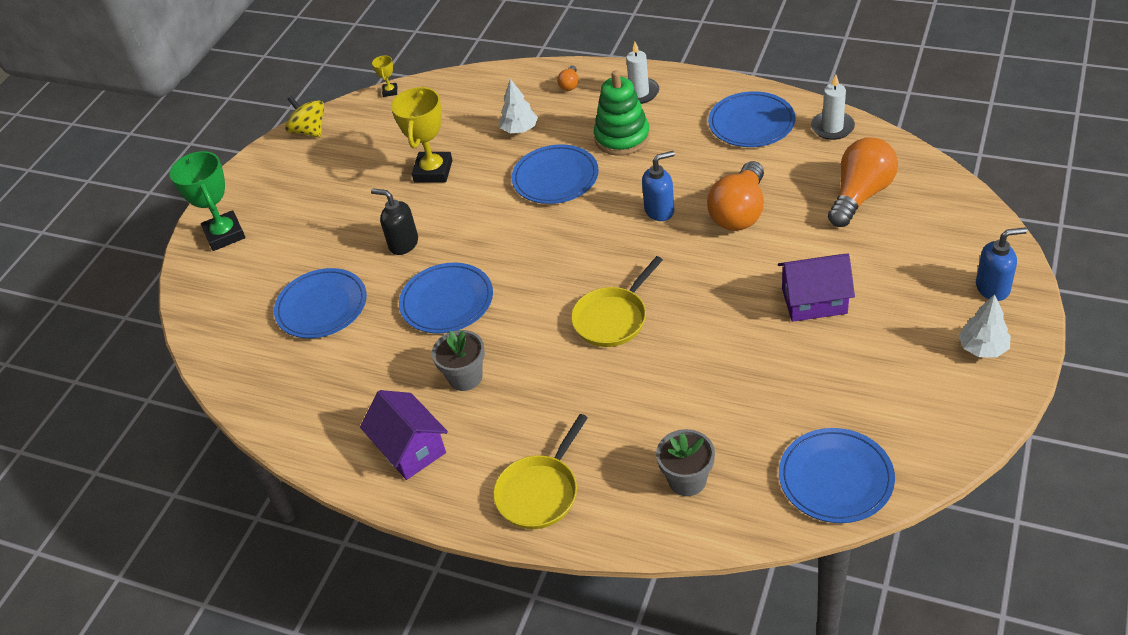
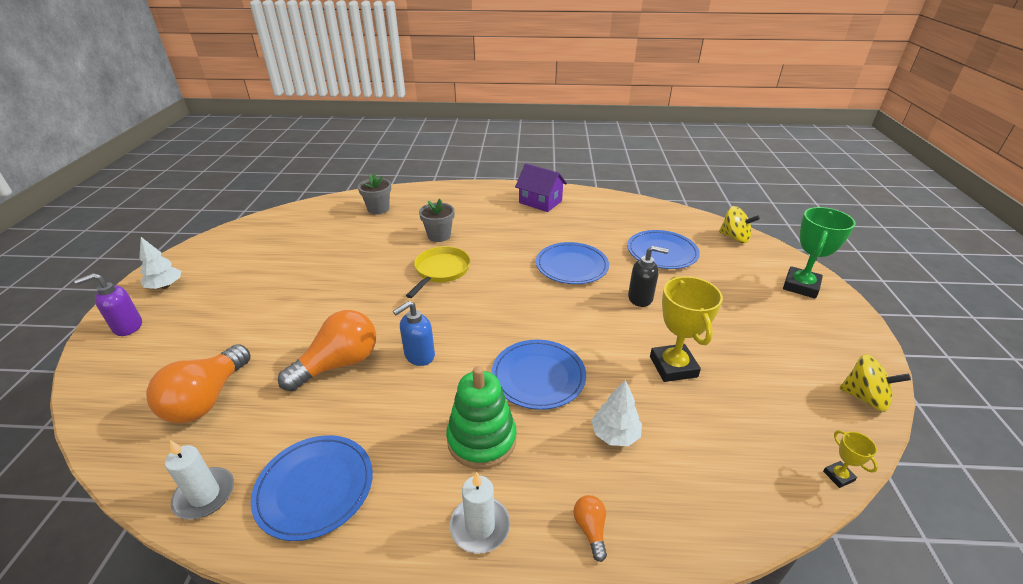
camera: 155 degrees right, 10 degrees down
green trophy [169,151,245,251] -> green trophy turned 75 degrees clockwise [783,207,856,299]
grey flower pot [432,330,485,391] -> grey flower pot moved to [419,199,455,242]
yellow pan [493,414,588,529] -> none
orange light bulb [707,161,764,231] -> orange light bulb turned 45 degrees clockwise [278,310,376,391]
purple house [778,254,855,322] -> none
blue plate [779,428,895,523] -> none
blue soap dispenser [976,227,1027,301] -> purple soap dispenser [74,273,142,336]
none -> yellow spinning top [719,206,760,243]

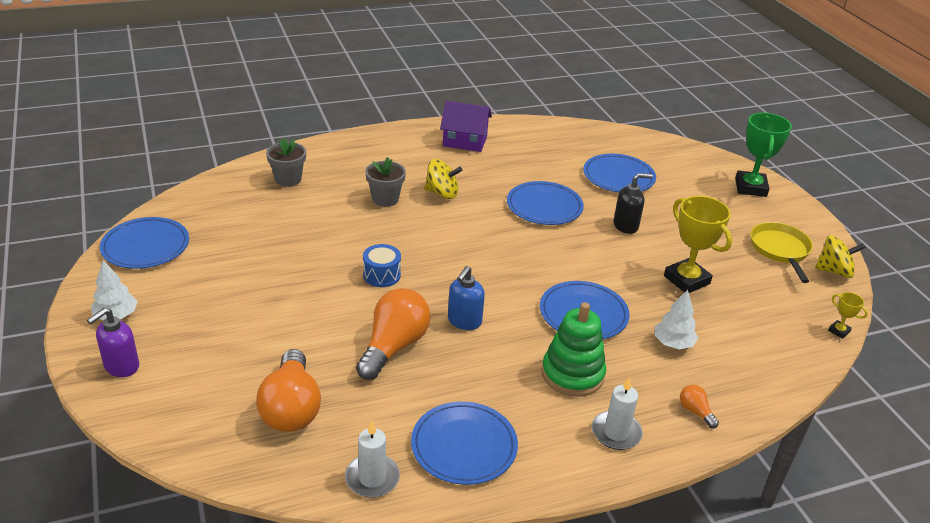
camera: 25 degrees left, 0 degrees up
yellow pan [406,246,470,298] -> yellow pan moved to [751,222,813,283]
yellow spinning top [719,206,760,243] -> yellow spinning top moved to [424,159,462,199]
none -> blue plate [100,217,189,269]
none -> blue drum [363,244,401,287]

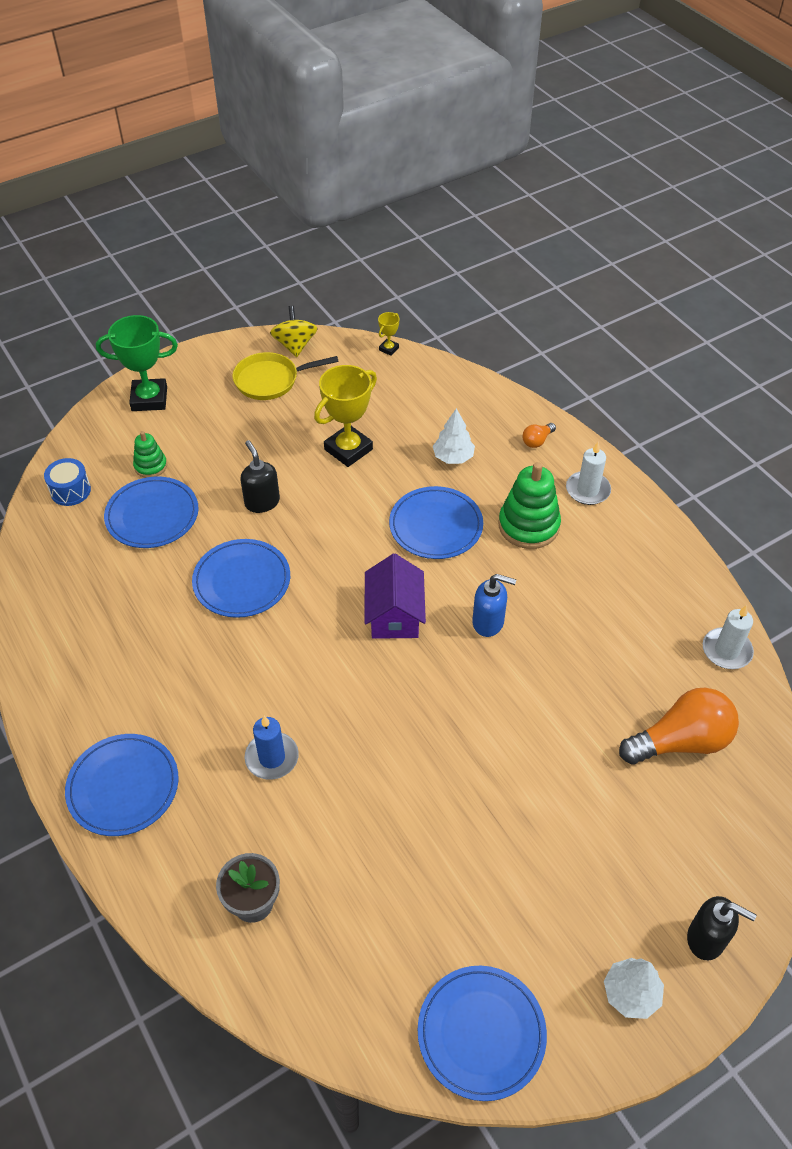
camera: 100 degrees left, 15 degrees up
purple soap dispenser [87,308,139,377] -> black soap dispenser [687,896,757,960]
orange light bulb [356,288,430,380] -> none
blue drum [363,244,401,287] -> blue drum moved to [44,458,91,506]
grey flower pot [365,157,406,207] -> blue candle [245,716,299,780]
blue plate [411,401,518,485] -> blue plate moved to [65,734,179,836]
yellow spinning top [424,159,462,199] -> none
purple house [440,101,492,152] -> purple house moved to [365,554,426,639]
none -> green stacking toy [133,431,167,478]

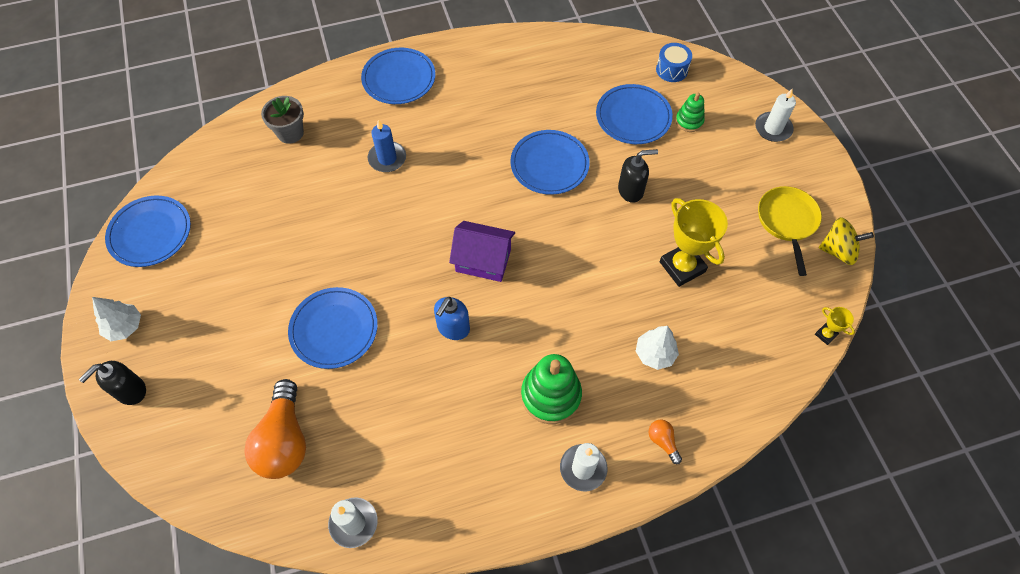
camera: 105 degrees right, 10 degrees up
green trophy [96,315,178,411] -> white candle [755,89,796,142]
blue plate [389,486,483,559] -> blue plate moved to [288,287,378,369]

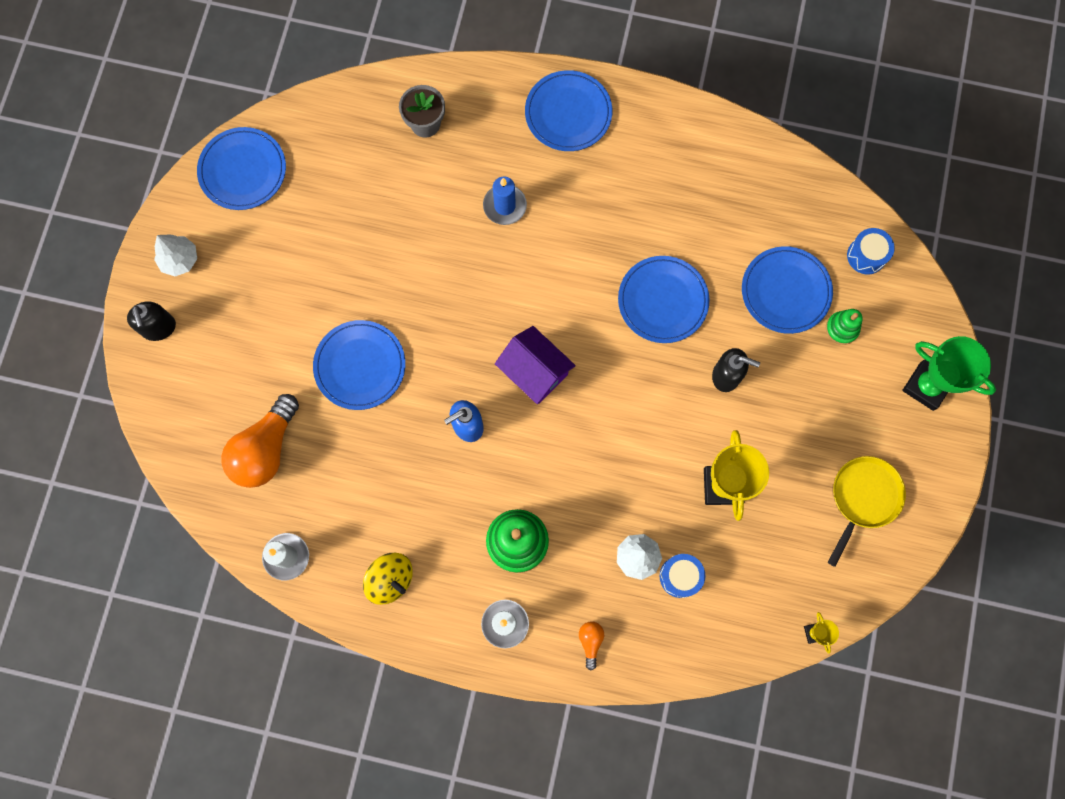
camera: 30 degrees right, 15 degrees up
black soap dispenser [79,361,146,405] -> black soap dispenser turned 90 degrees counterclockwise [127,301,176,341]
white candle [755,89,796,142] -> green trophy [902,336,996,411]
yellow spinning top [819,217,874,265] -> yellow spinning top moved to [363,553,413,605]
none -> blue drum [660,554,706,598]

